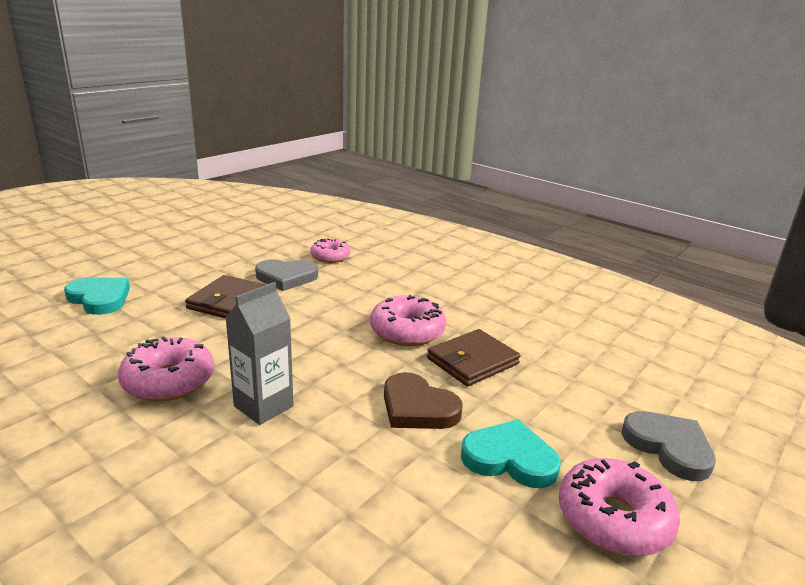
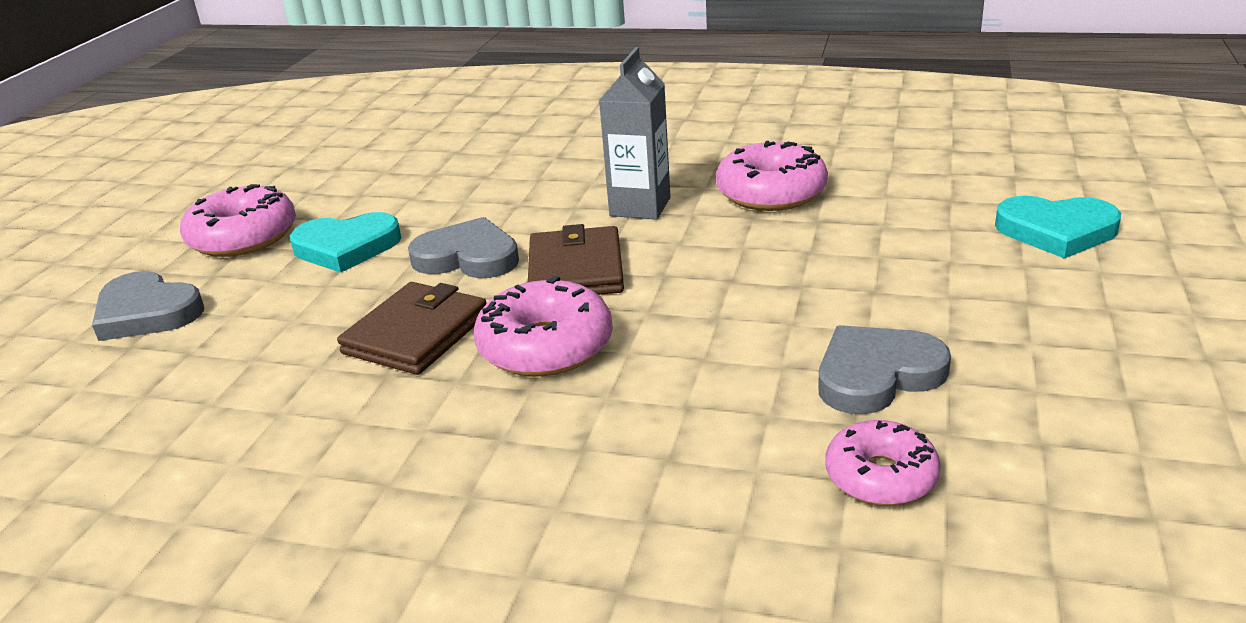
camera: 160 degrees right, 5 degrees up
brown wallet [185,275,266,319] -> brown wallet moved to [528,224,624,295]
brown heart [384,372,463,429] -> grey heart [408,217,519,278]

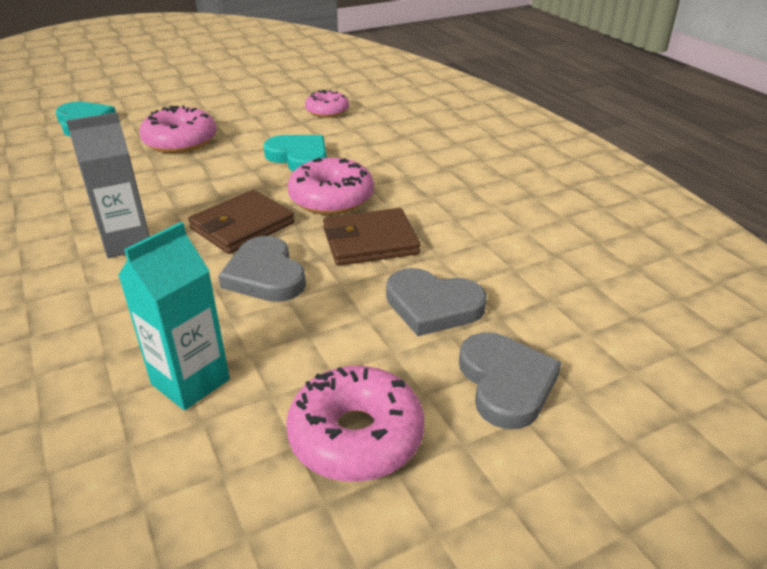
camera: 135 degrees left, 5 degrees up
turquoise heart [290,212,401,273] -> turquoise heart moved to [263,135,327,172]
pink donut [716,141,828,211] -> pink donut moved to [139,105,217,153]
grey heart [818,325,951,414] -> grey heart moved to [386,268,487,336]
none -> turquoise carton [118,222,230,410]

